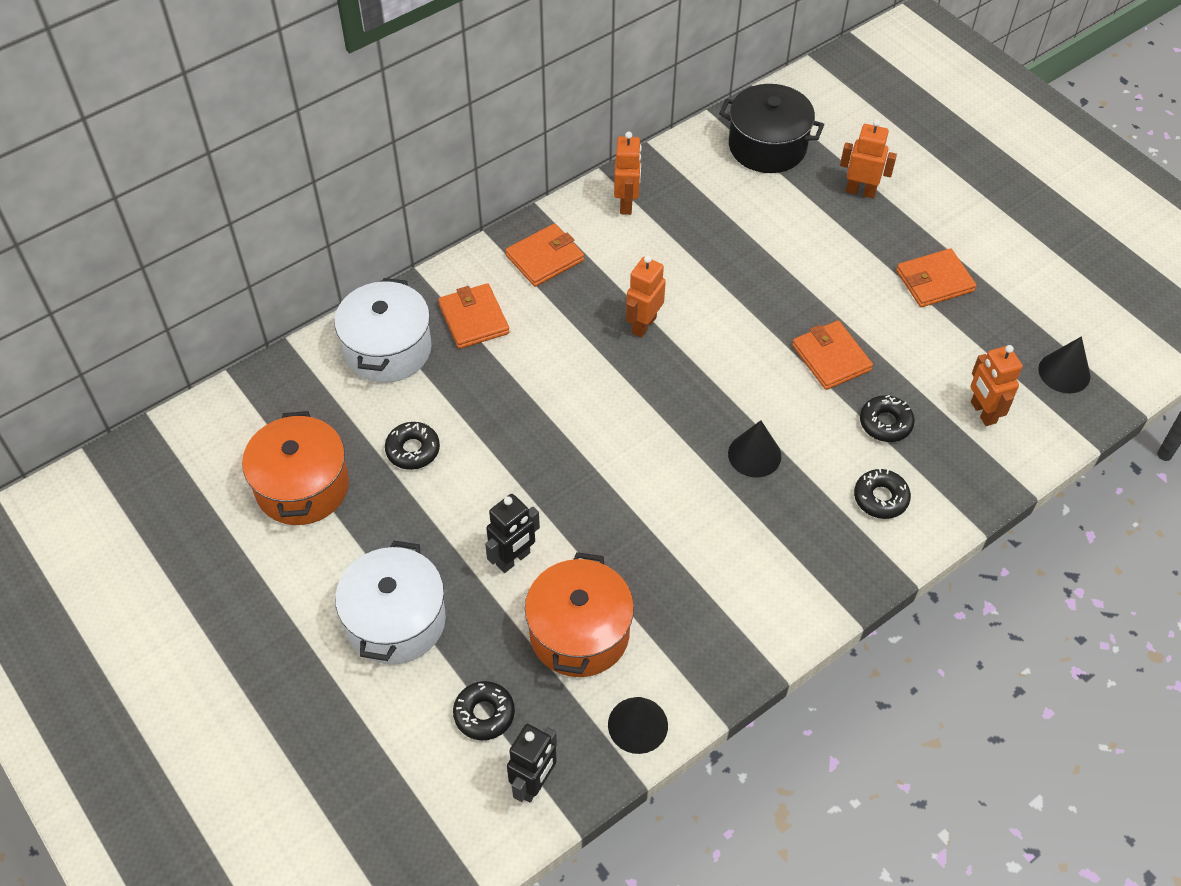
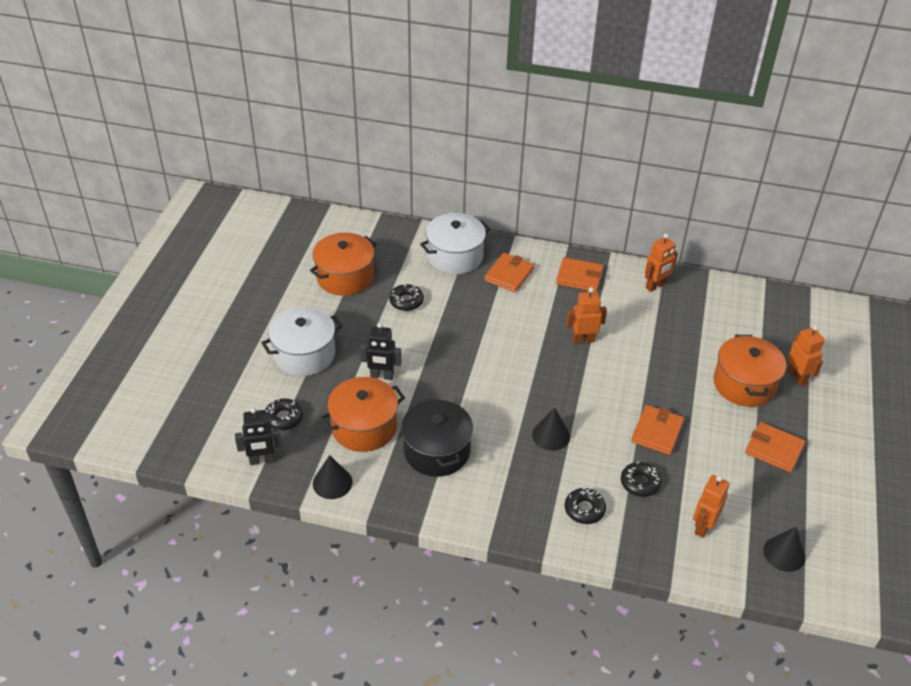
camera: 50 degrees right, 10 degrees down
black pot [719,84,824,173] -> black pot moved to [401,397,473,477]
none -> orange pot [713,335,786,407]

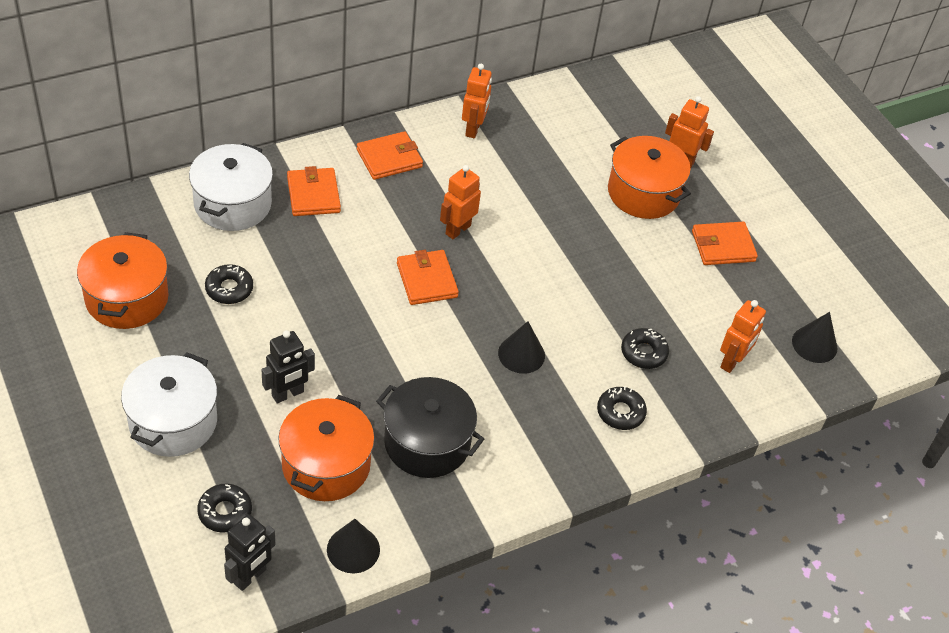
camera: 45 degrees left, 5 degrees up
orange wallet [631,405,684,455] -> orange wallet moved to [397,250,459,305]
orange robot [693,475,730,538] -> orange robot turned 135 degrees counterclockwise [720,300,766,373]

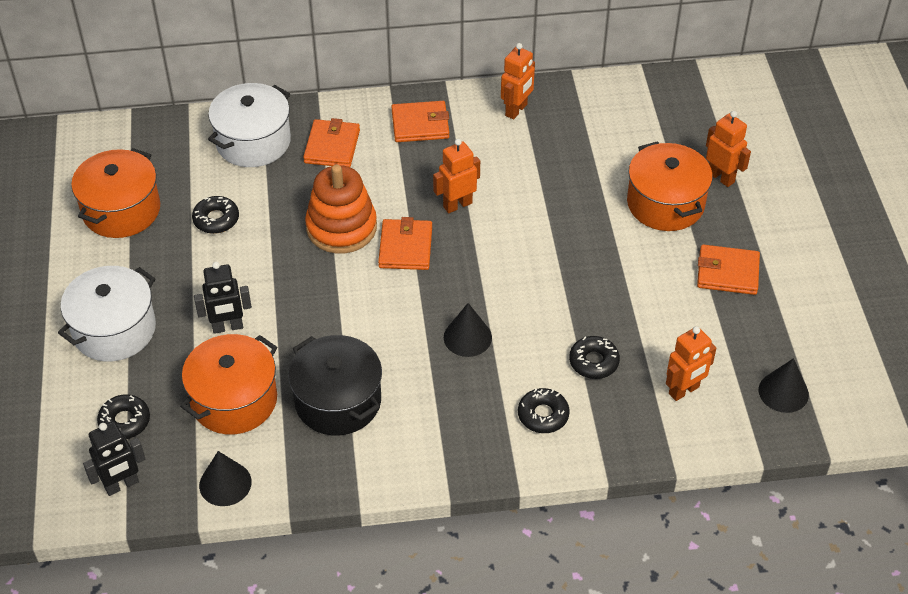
camera: 25 degrees right, 0 degrees up
none -> orange stacking toy [305,165,377,254]

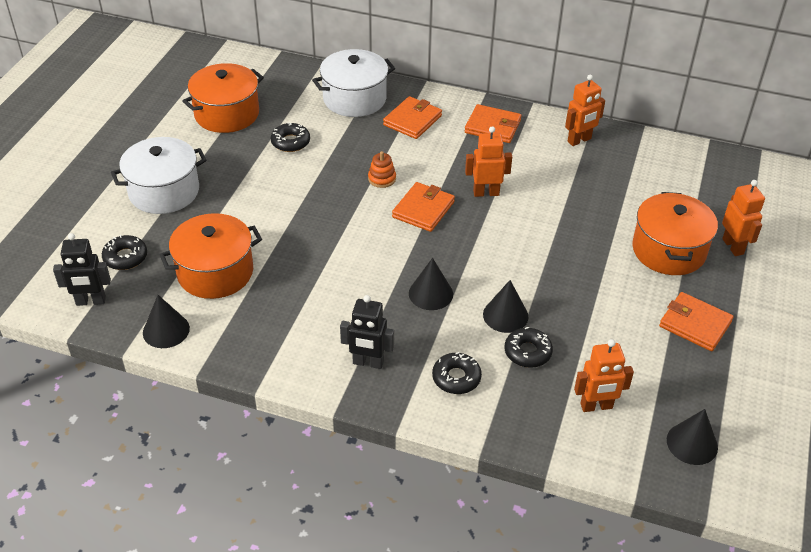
camera: 25 degrees right, 5 degrees down
black robot [194,262,252,334] -> black robot moved to [340,295,394,369]
black pot [288,335,382,435] -> none
orange stacking toy [305,165,377,254] -> orange stacking toy [368,151,396,188], size x0.45
none -> black cone [483,280,529,333]

